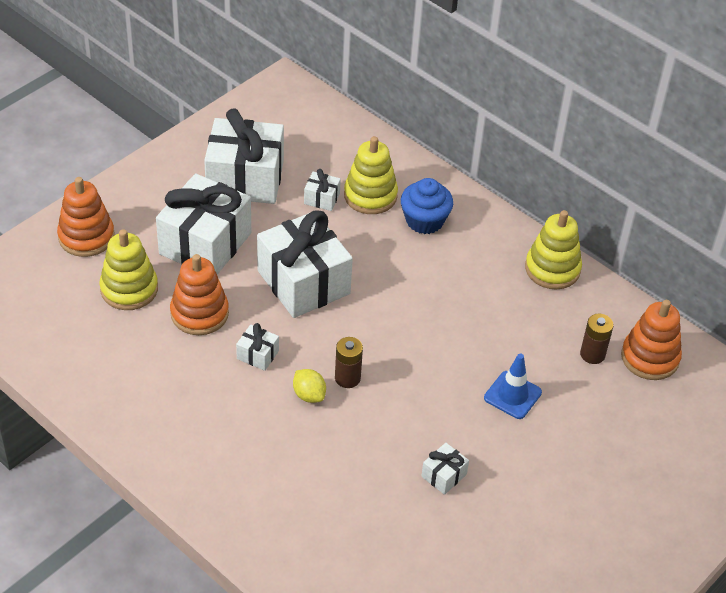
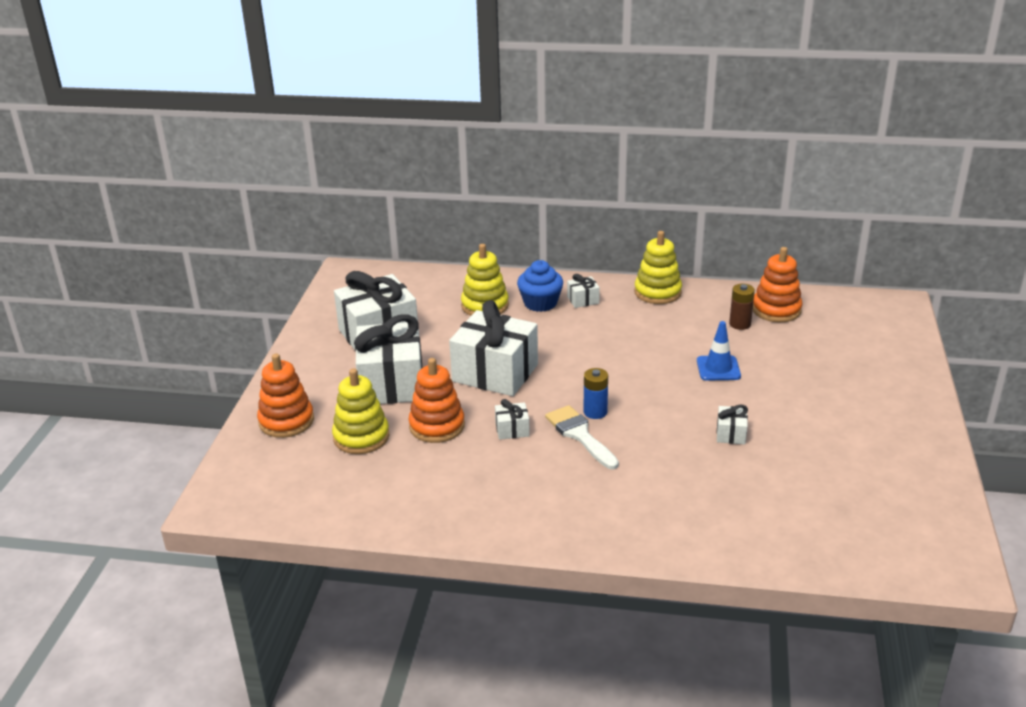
camera: 30 degrees left, 15 degrees down
yellow lemon [293,369,326,403] -> white brush [545,405,619,470]
white gift [304,169,341,211] -> white gift moved to [567,274,600,308]
brown battery [335,337,363,388] -> blue battery [583,368,608,419]

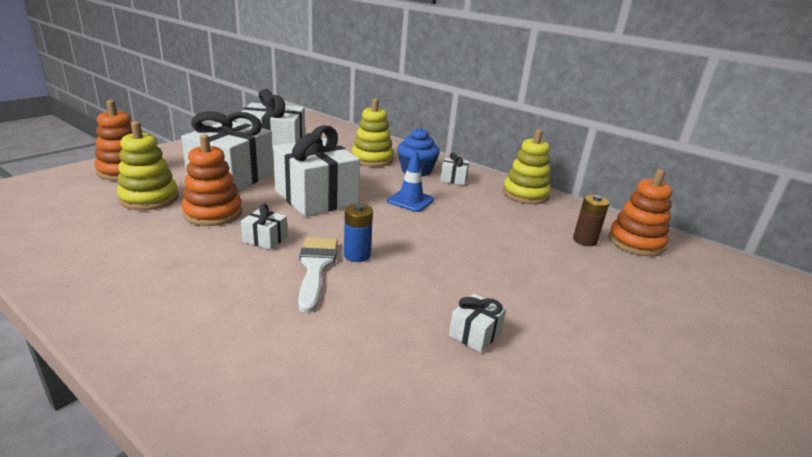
camera: 25 degrees right, 5 degrees down
blue traffic cone [697,321,741,381] -> blue traffic cone moved to [387,151,434,212]

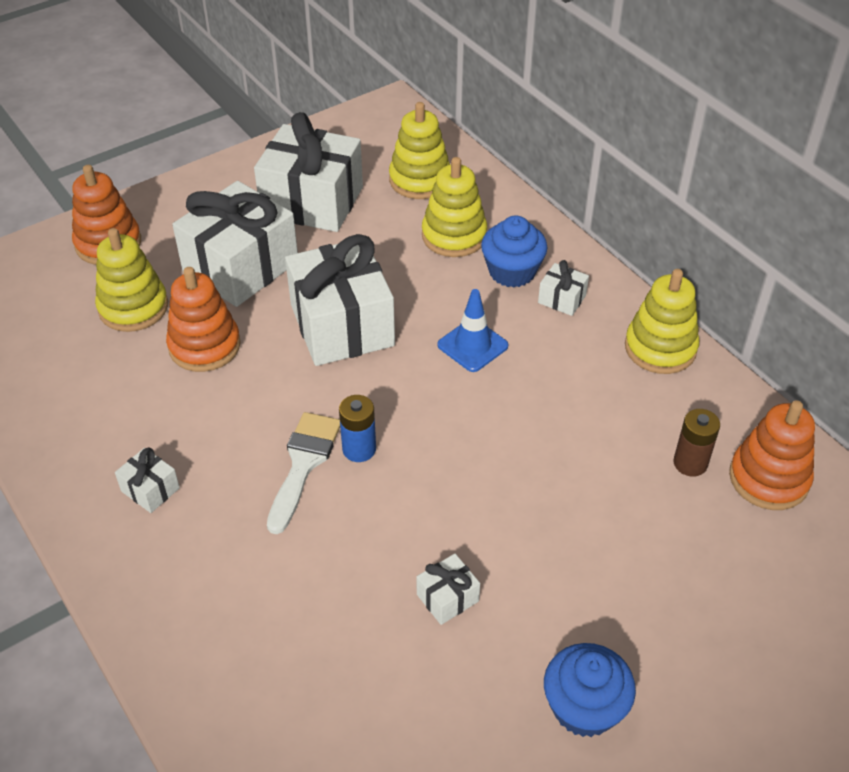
camera: 20 degrees right, 20 degrees up
white gift [241,203,288,250] -> white gift moved to [115,447,180,513]
none -> yellow stacking toy [389,102,450,199]
none -> blue cupcake [544,643,636,737]

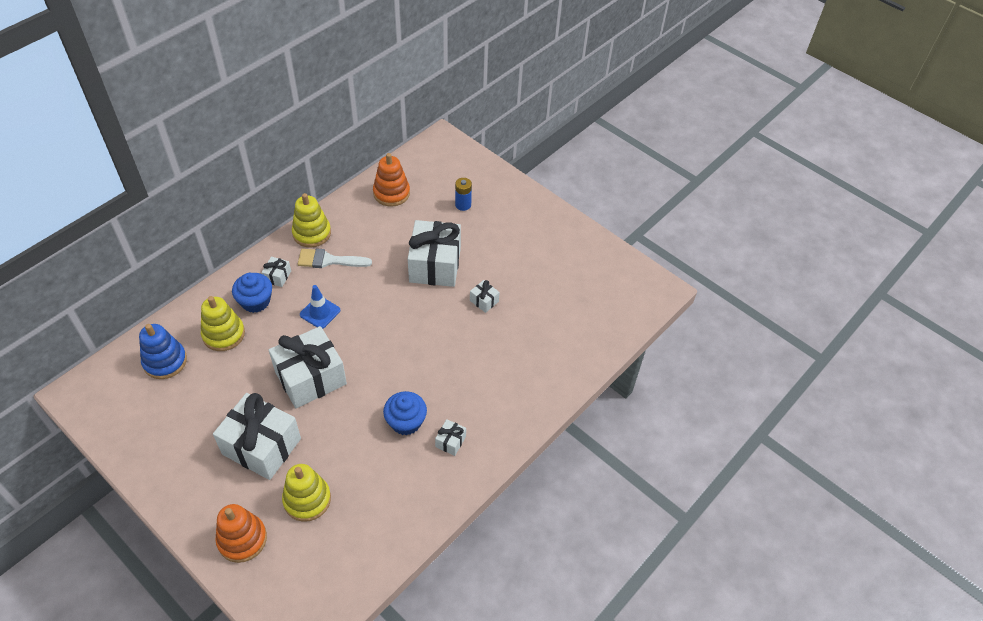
camera: 105 degrees left, 5 degrees up
orange stacking toy [166,267,241,372] -> none
white gift [254,112,363,232] -> white gift moved to [408,220,461,287]
white brush [267,412,340,534] -> white brush moved to [298,249,372,268]
blue battery [339,395,376,462] -> blue battery moved to [455,178,472,211]
yellow stacking toy [389,102,450,199] -> blue stacking toy [139,324,187,379]
blue cupcake [544,643,636,737] -> blue cupcake moved to [383,391,427,435]
brown battery [673,409,720,477] -> none

